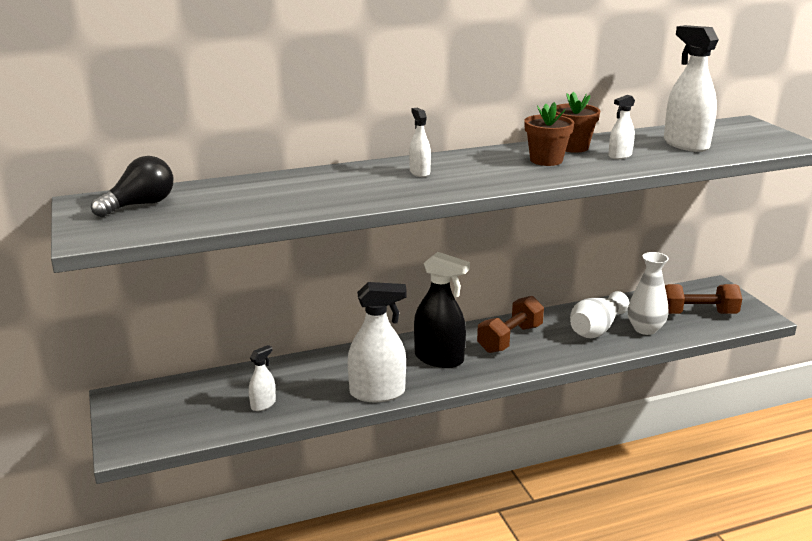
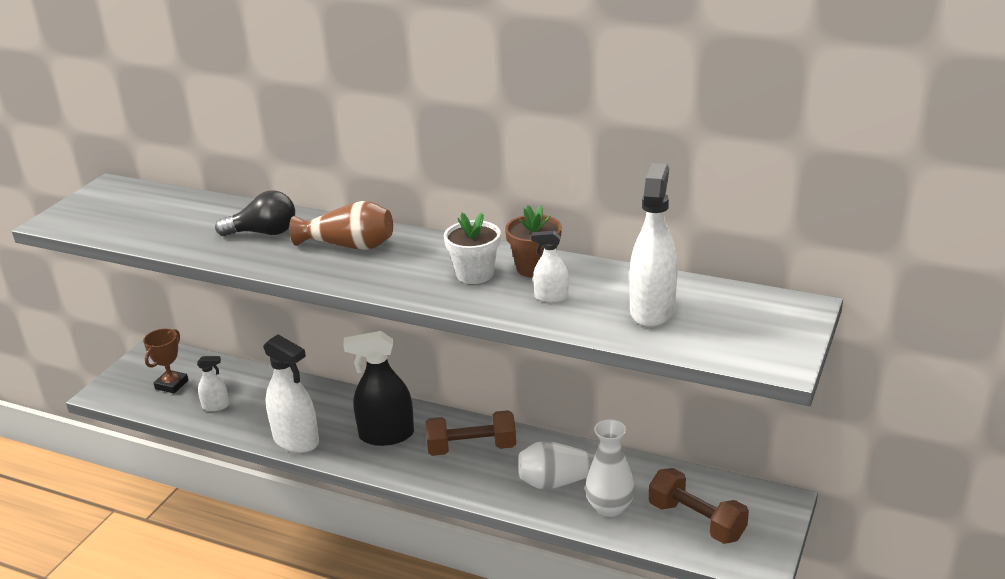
camera: 45 degrees right, 5 degrees up
black light bulb [91,156,173,217] -> black light bulb moved to [215,190,295,236]
white spray bottle [409,108,431,177] -> brown vase [289,201,393,250]
black spray bottle [414,252,470,368] -> black spray bottle turned 105 degrees clockwise [343,331,414,446]
brown flower pot [524,102,574,166] -> white flower pot [444,212,501,284]
none -> brown trophy [143,329,188,394]

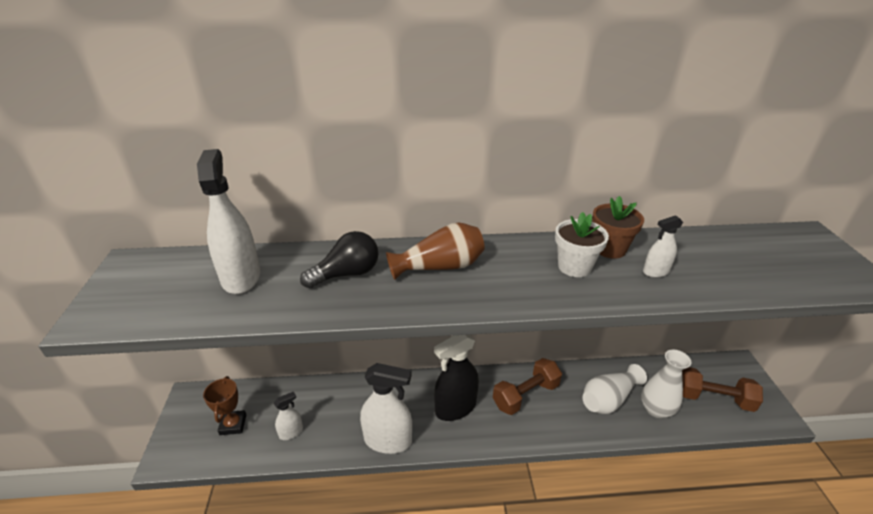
camera: 30 degrees left, 5 degrees up
white spray bottle [629,163,678,327] -> white spray bottle moved to [197,149,260,294]

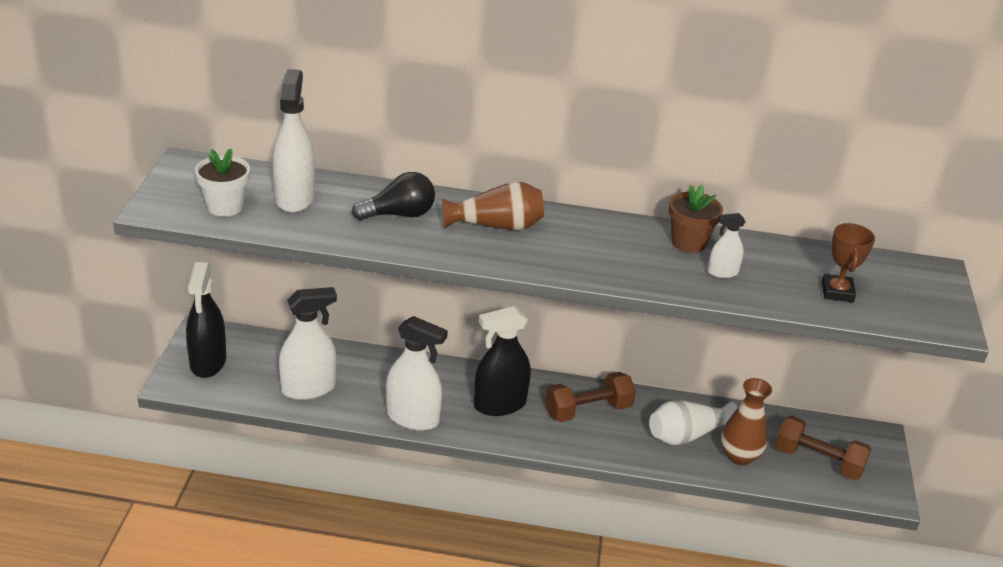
camera: 10 degrees right, 0 degrees up
brown trophy [203,376,246,435] -> brown trophy moved to [822,223,875,302]
white spray bottle [274,391,303,440] -> white spray bottle [279,287,337,400], size x1.96
white flower pot [555,212,609,277] -> white flower pot moved to [195,148,250,217]
white vase [641,350,691,418] -> brown vase [721,378,772,465]
none -> black spray bottle [186,262,226,378]

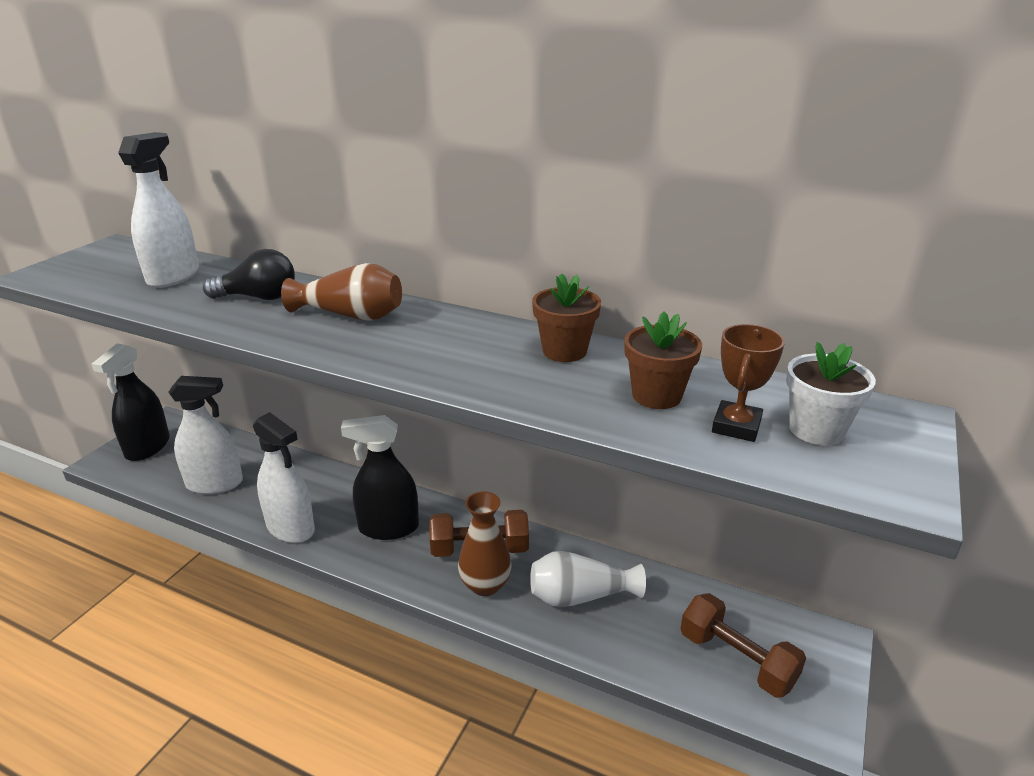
camera: 20 degrees right, 5 degrees down
white flower pot [195,148,250,217] -> white flower pot moved to [786,342,876,445]
white spray bottle [708,213,746,278] -> none
brown vase [721,378,772,465] -> brown vase moved to [458,491,512,596]
none -> brown flower pot [624,312,702,409]

